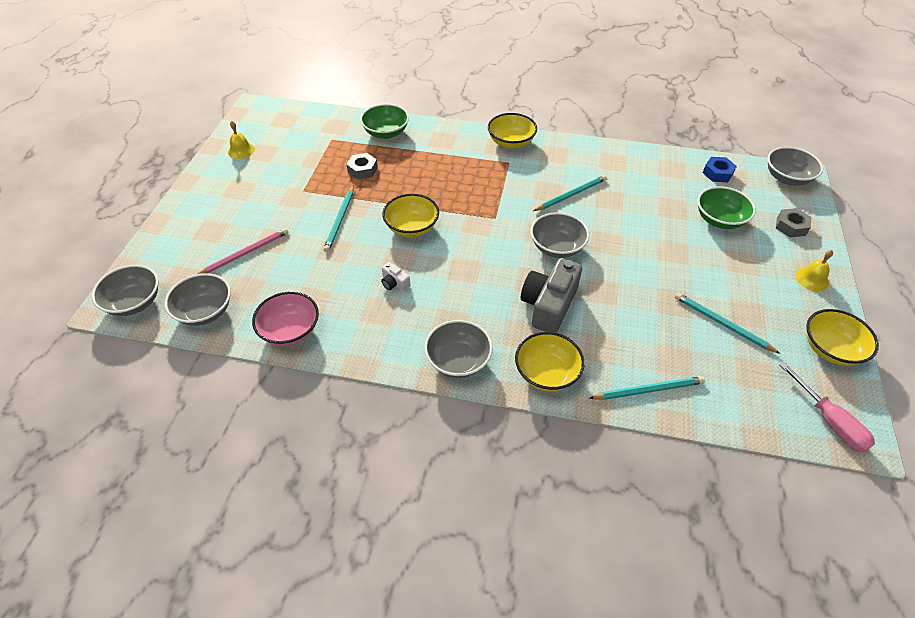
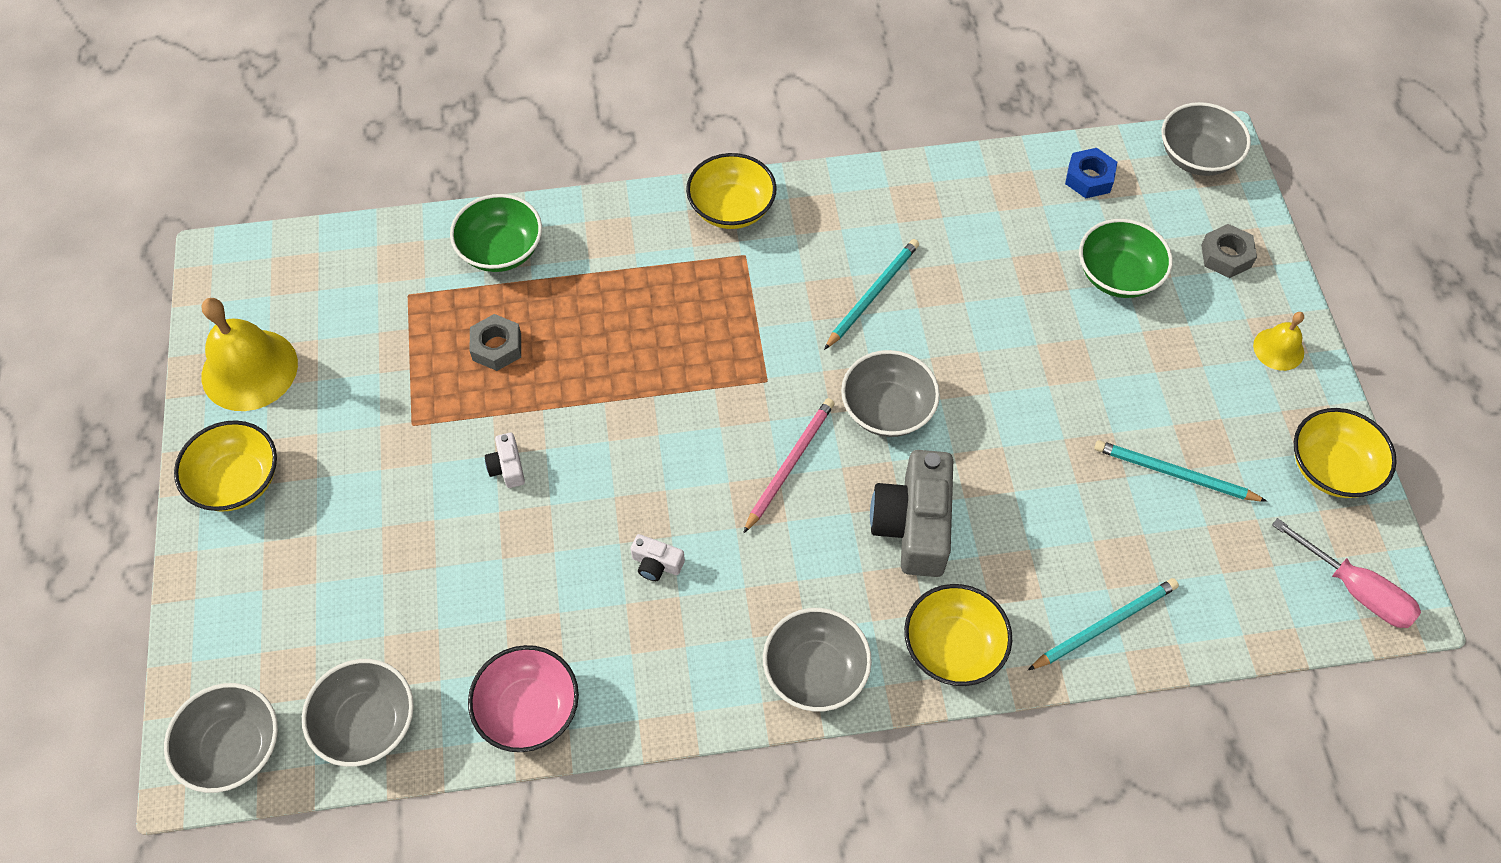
camera: 20 degrees left, 10 degrees up
pink pencil [197,228,289,274] -> pink pencil moved to [743,398,835,533]
yellow bell [228,121,255,159] -> yellow bell [202,298,298,411], size x1.88
turquoise pencil [323,185,354,252] -> white camera [485,433,525,488]
yellow bowl [382,194,439,237] -> yellow bowl moved to [174,420,277,512]

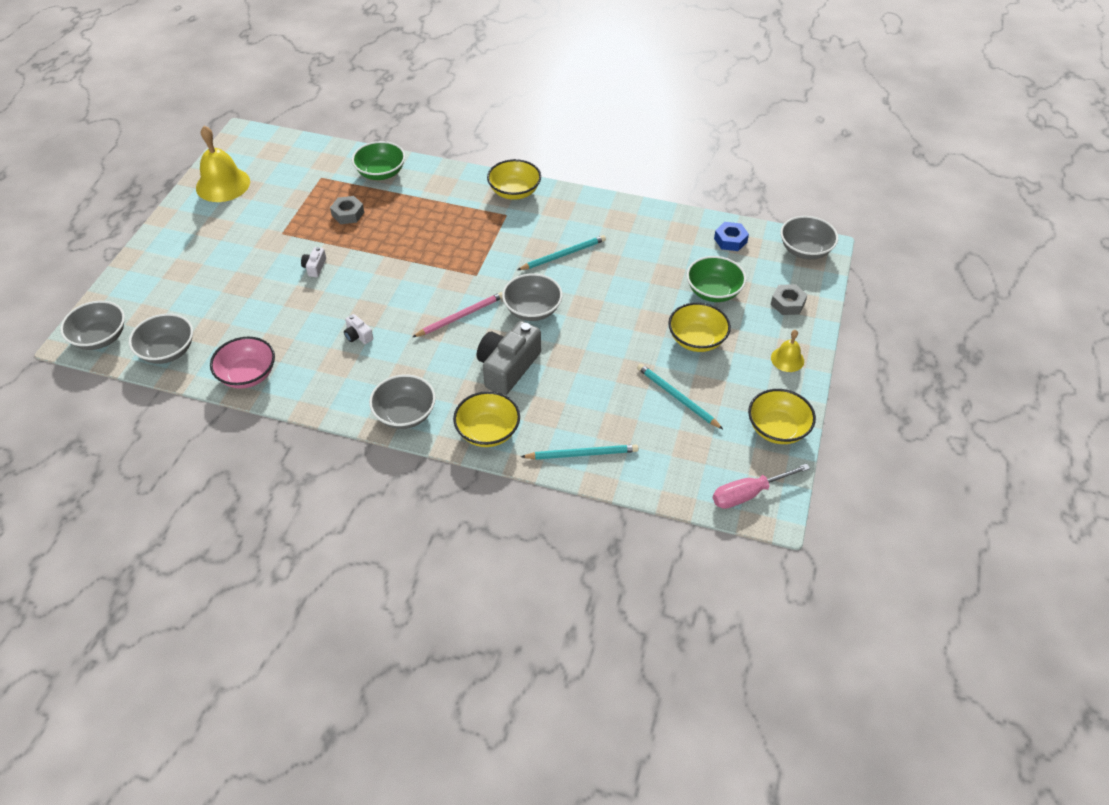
camera: 25 degrees right, 10 degrees down
yellow bowl [174,420,277,512] -> yellow bowl moved to [668,302,731,352]
pink screwdriver [1272,518,1421,628] -> pink screwdriver turned 90 degrees clockwise [713,463,810,509]

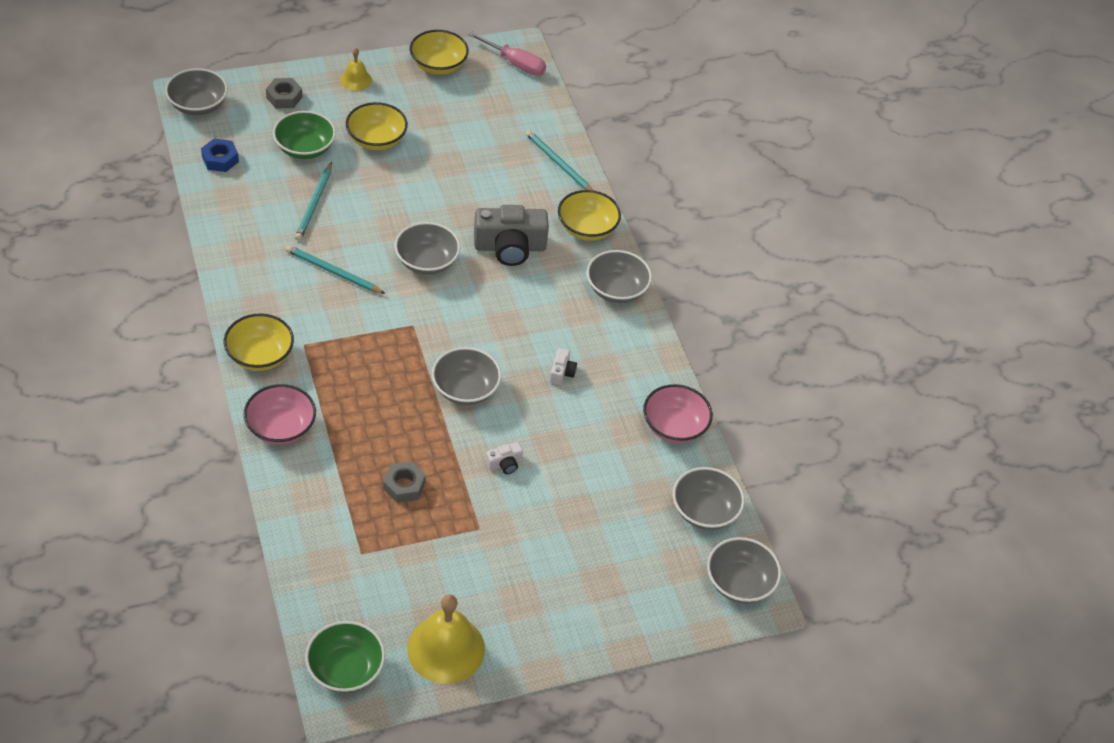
camera: 130 degrees left, 0 degrees up
green bowl [352,141,405,180] -> green bowl moved to [305,621,385,693]
pink pencil [413,292,502,337] -> none
turquoise pencil [637,364,723,429] -> turquoise pencil moved to [295,162,332,241]
none -> pink bowl [244,384,316,445]
none -> grey bowl [432,347,501,405]

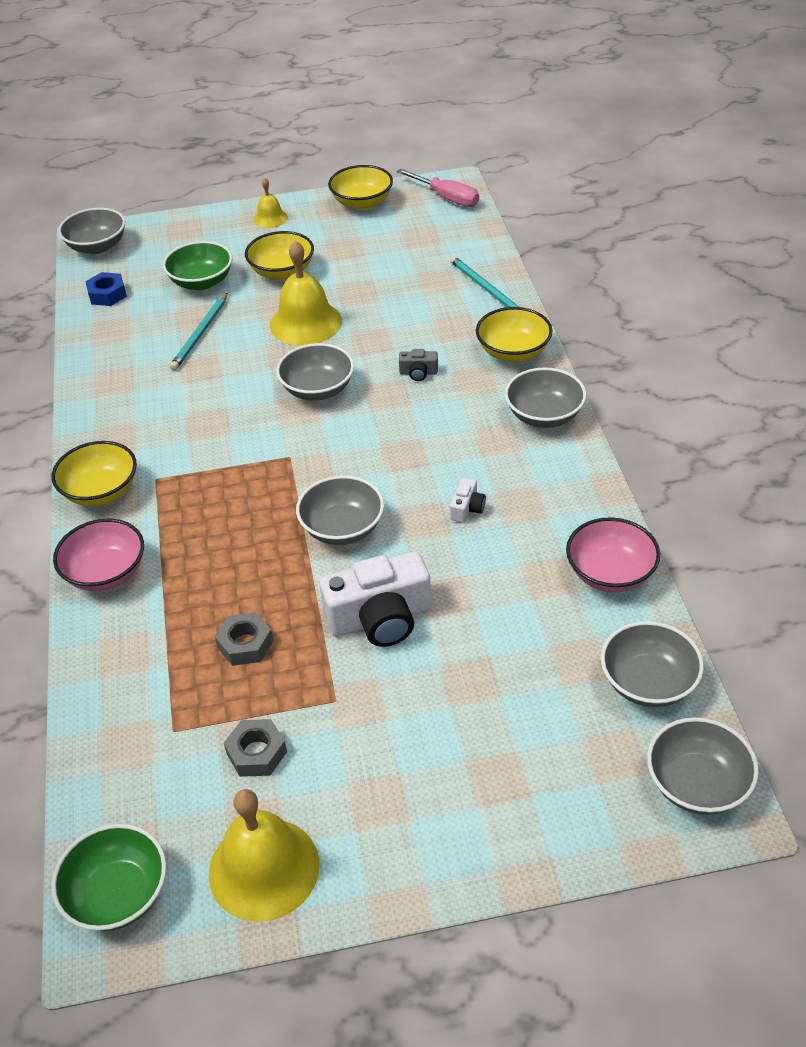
camera: 15 degrees right, 5 degrees down
grey nut [266,78,302,108] -> grey nut moved to [224,719,287,777]
turquoise pencil [286,245,385,294] -> none
grey camera [474,205,549,266] -> grey camera [399,349,438,381], size x0.45
white camera [486,442,523,474] -> white camera [319,552,431,647], size x2.24
none -> yellow bell [270,241,342,346]

